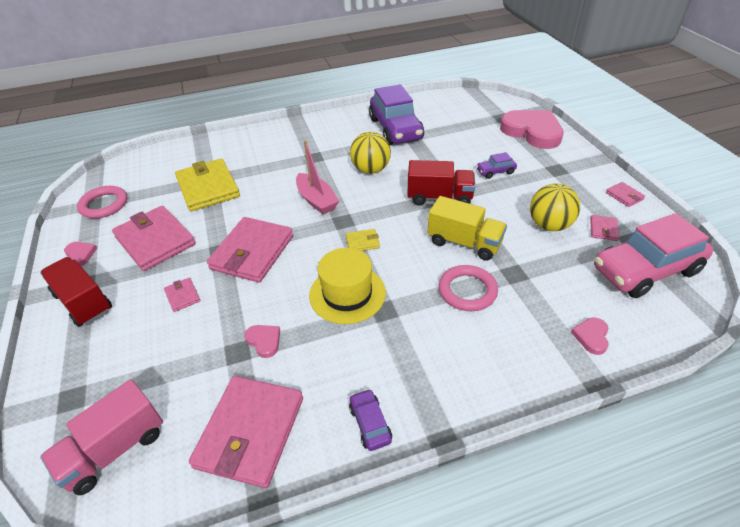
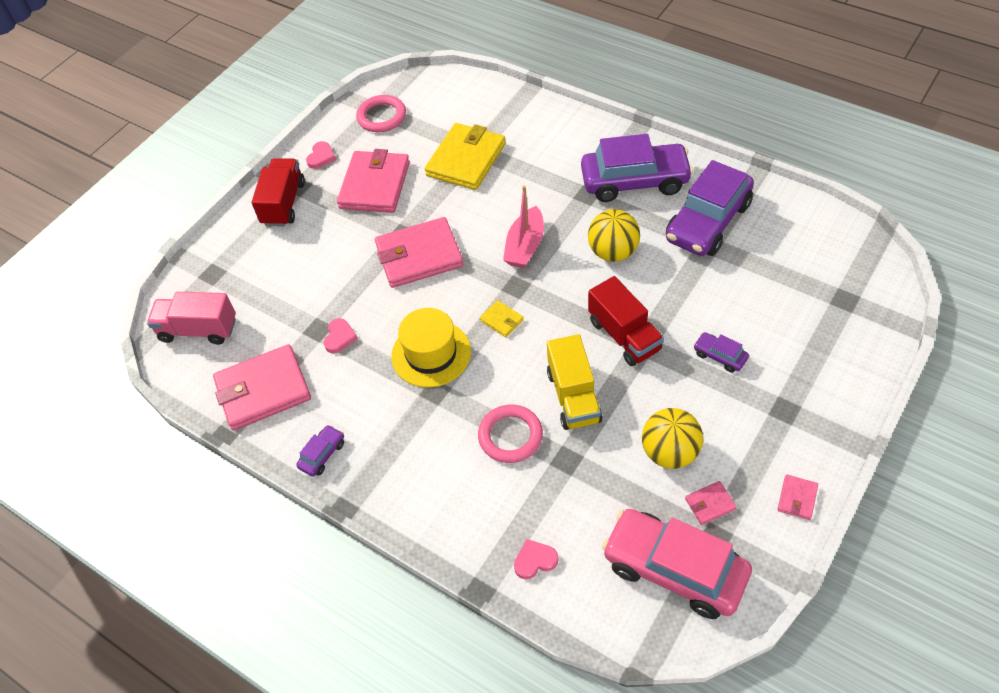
camera: 55 degrees right, 10 degrees up
pink wallet [164,278,200,312] -> none
pink heart [500,110,564,149] -> none
none -> purple car [581,134,693,202]

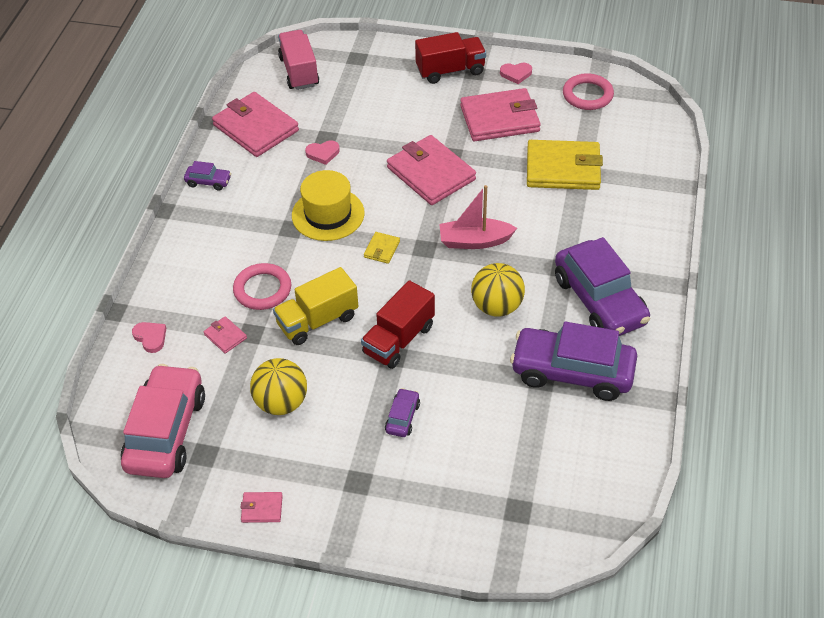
camera: 65 degrees right, 5 degrees down
pink wallet [685,481,737,525] -> pink wallet moved to [203,316,247,354]

